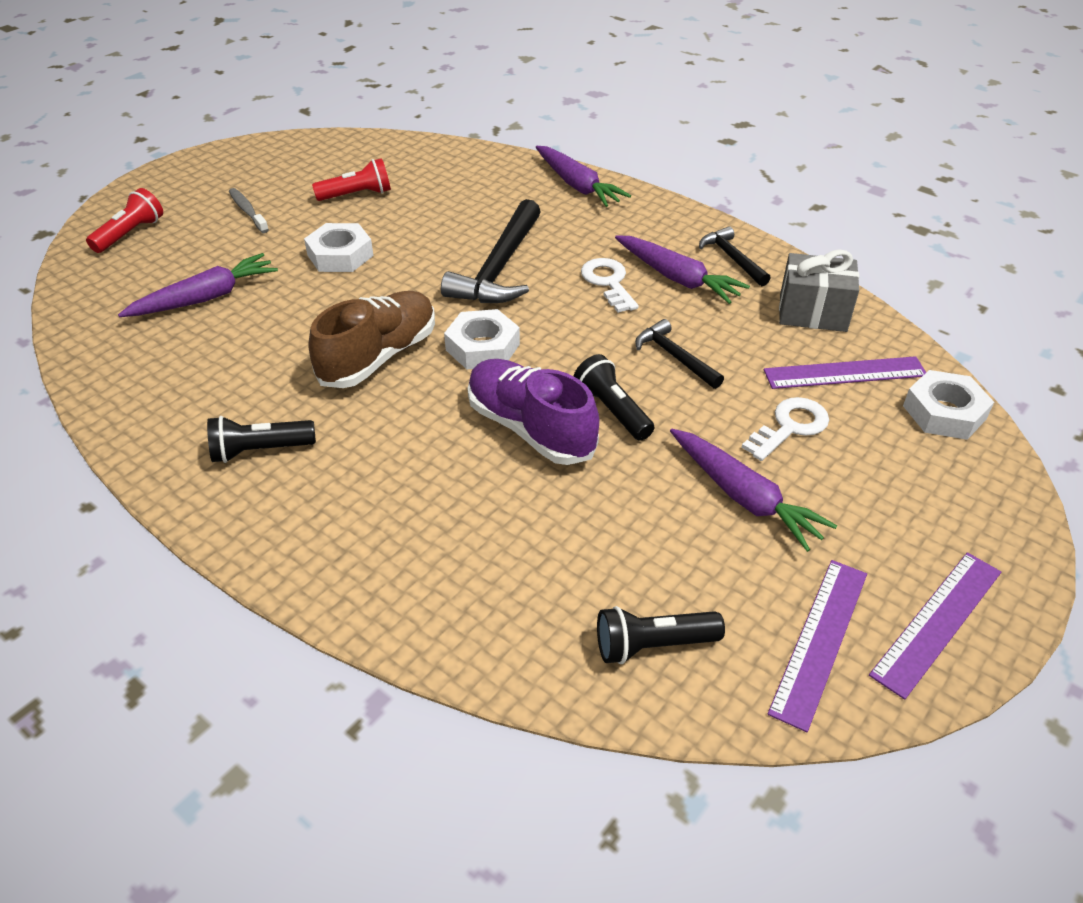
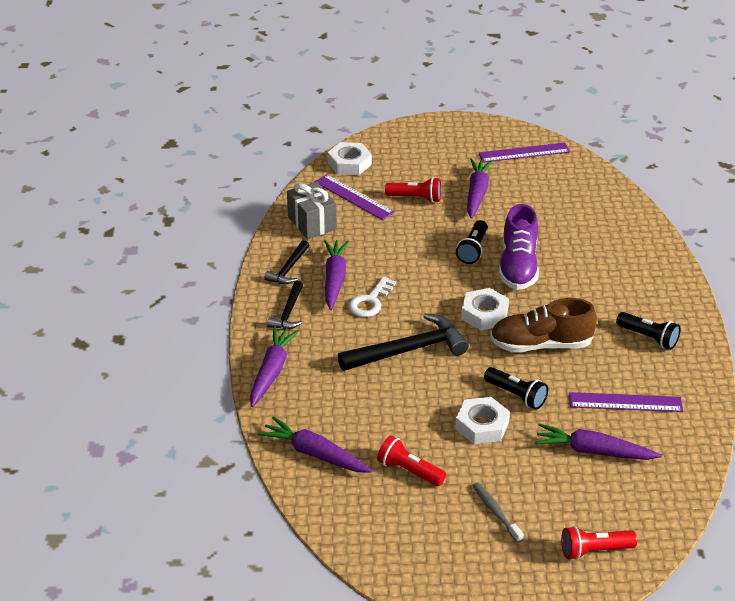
camera: 130 degrees left, 5 degrees down
grey toothbrush [229,188,269,233] -> grey toothbrush turned 135 degrees clockwise [473,482,523,543]
black flashlight [597,606,725,664] -> black flashlight moved to [484,367,548,410]
black hammer [635,319,724,389] -> black hammer moved to [267,281,303,329]
white key [741,397,829,461] -> red flashlight [385,177,441,203]
purple ruler [869,552,1001,700] -> purple ruler moved to [569,392,683,412]
none -> purple carrot [258,416,372,473]

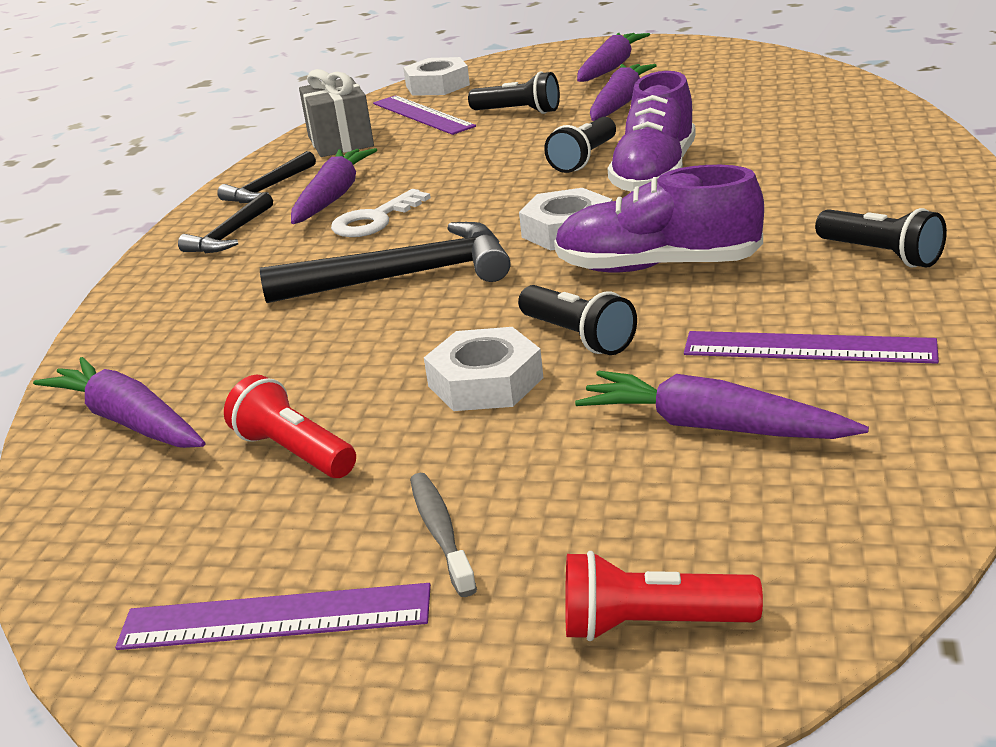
camera: 15 degrees right, 10 degrees down
purple carrot [250,326,299,407] -> purple carrot moved to [577,33,650,82]
red flashlight [385,177,441,203] -> black flashlight [468,71,560,114]
purple ruler [479,142,570,163] -> purple ruler moved to [115,583,431,650]
brown shoe [490,298,597,352] -> purple shoe [554,165,764,272]

